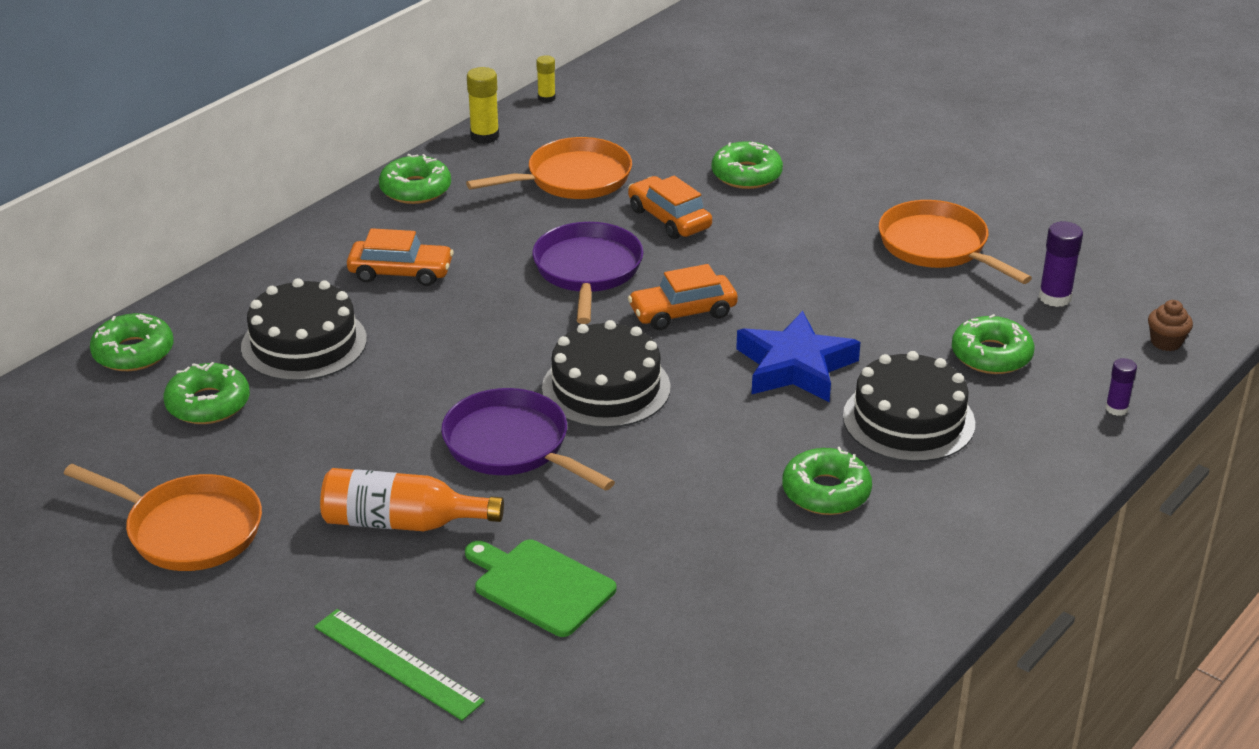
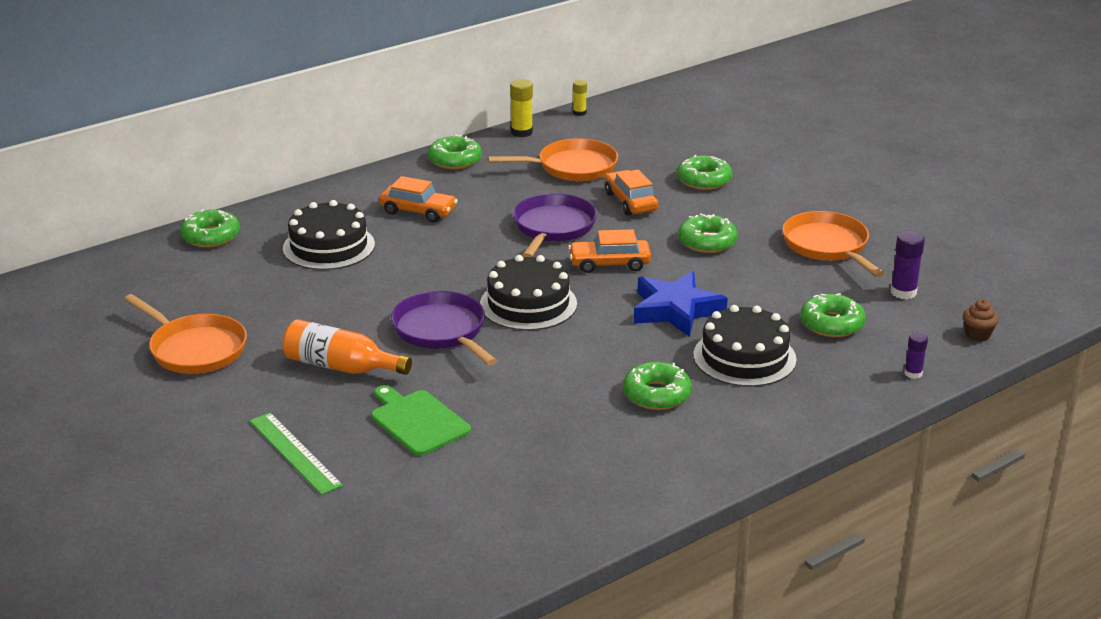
camera: 15 degrees right, 5 degrees down
green donut [164,362,250,424] -> green donut moved to [678,213,738,253]

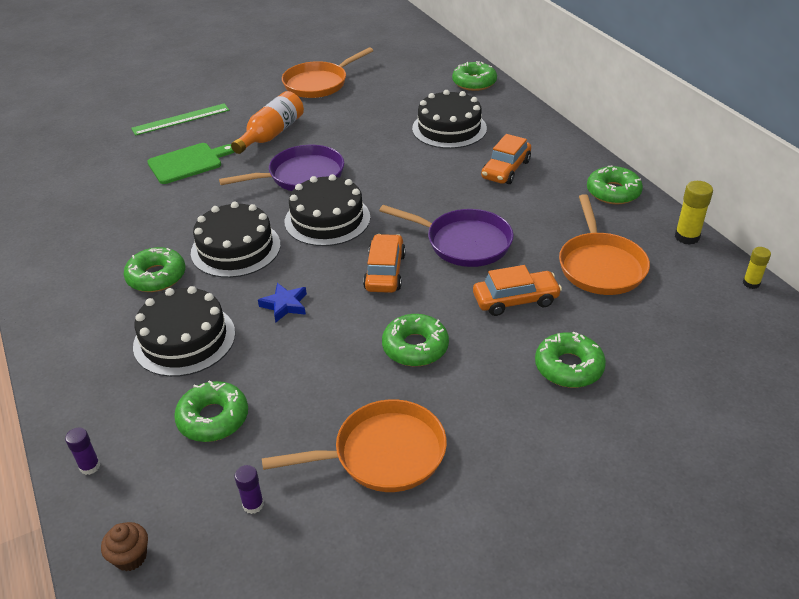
camera: 100 degrees right, 10 degrees up
blue star [634,271,728,337] -> blue star [258,283,307,322], size x0.53
purple glue stick [890,231,925,299] -> purple glue stick [234,465,264,514], size x0.64
none -> black cake [191,202,281,278]

